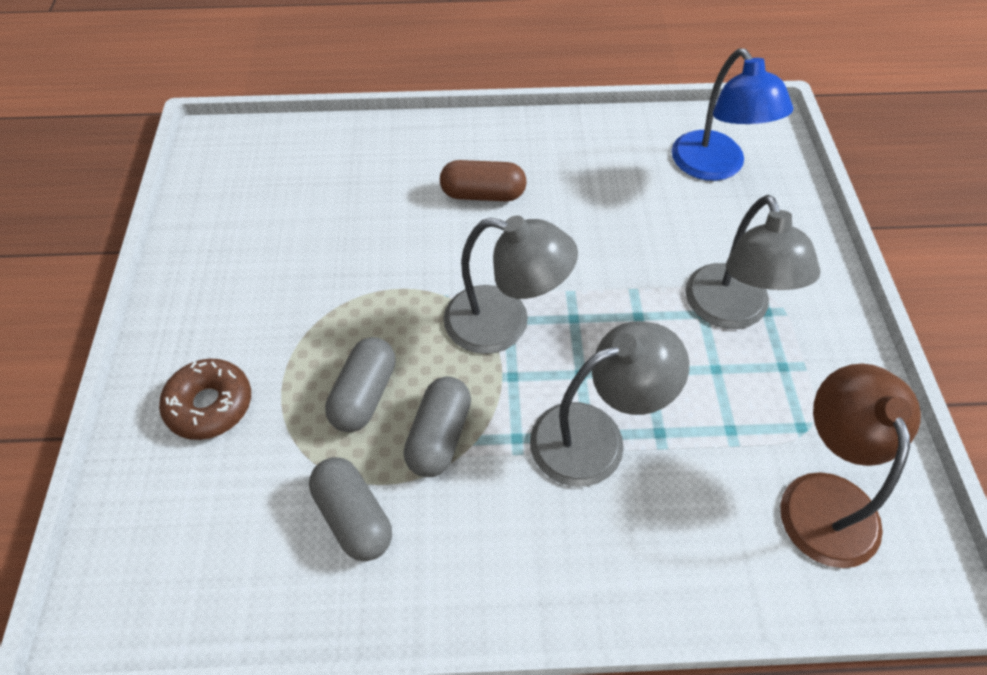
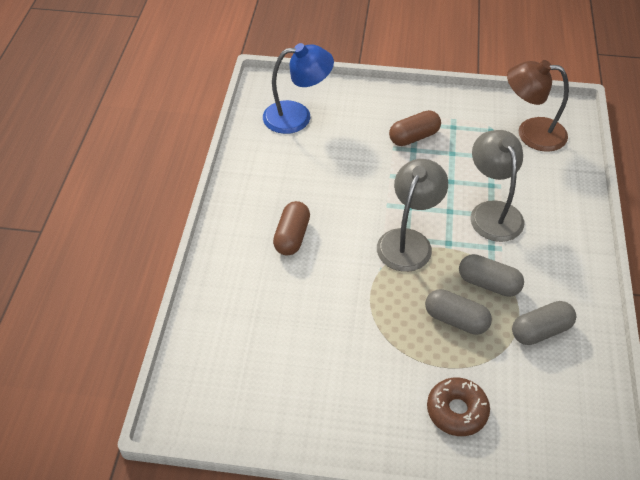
camera: 80 degrees left, 5 degrees down
grey lamp [685,195,821,329] -> brown capsule [389,110,441,146]

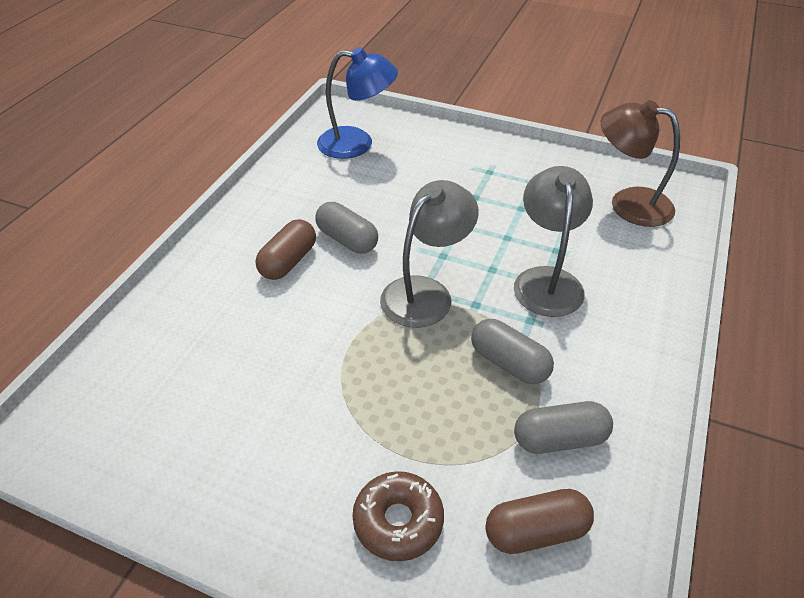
camera: 15 degrees right, 5 degrees down
brown capsule [389,110,441,146] -> brown capsule moved to [486,489,594,554]
grey capsule [425,289,492,335] -> grey capsule moved to [315,202,378,254]

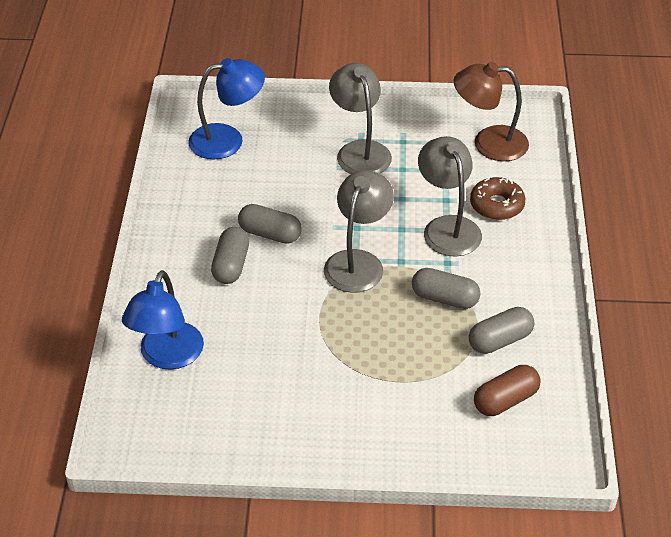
camera: 20 degrees left, 0 degrees up
brown capsule [256,219,316,280] -> grey capsule [211,227,249,284]
brown donut [352,471,444,561] -> brown donut moved to [470,177,525,220]
none -> blue lamp [122,270,204,370]
none -> grey lamp [329,63,392,174]

